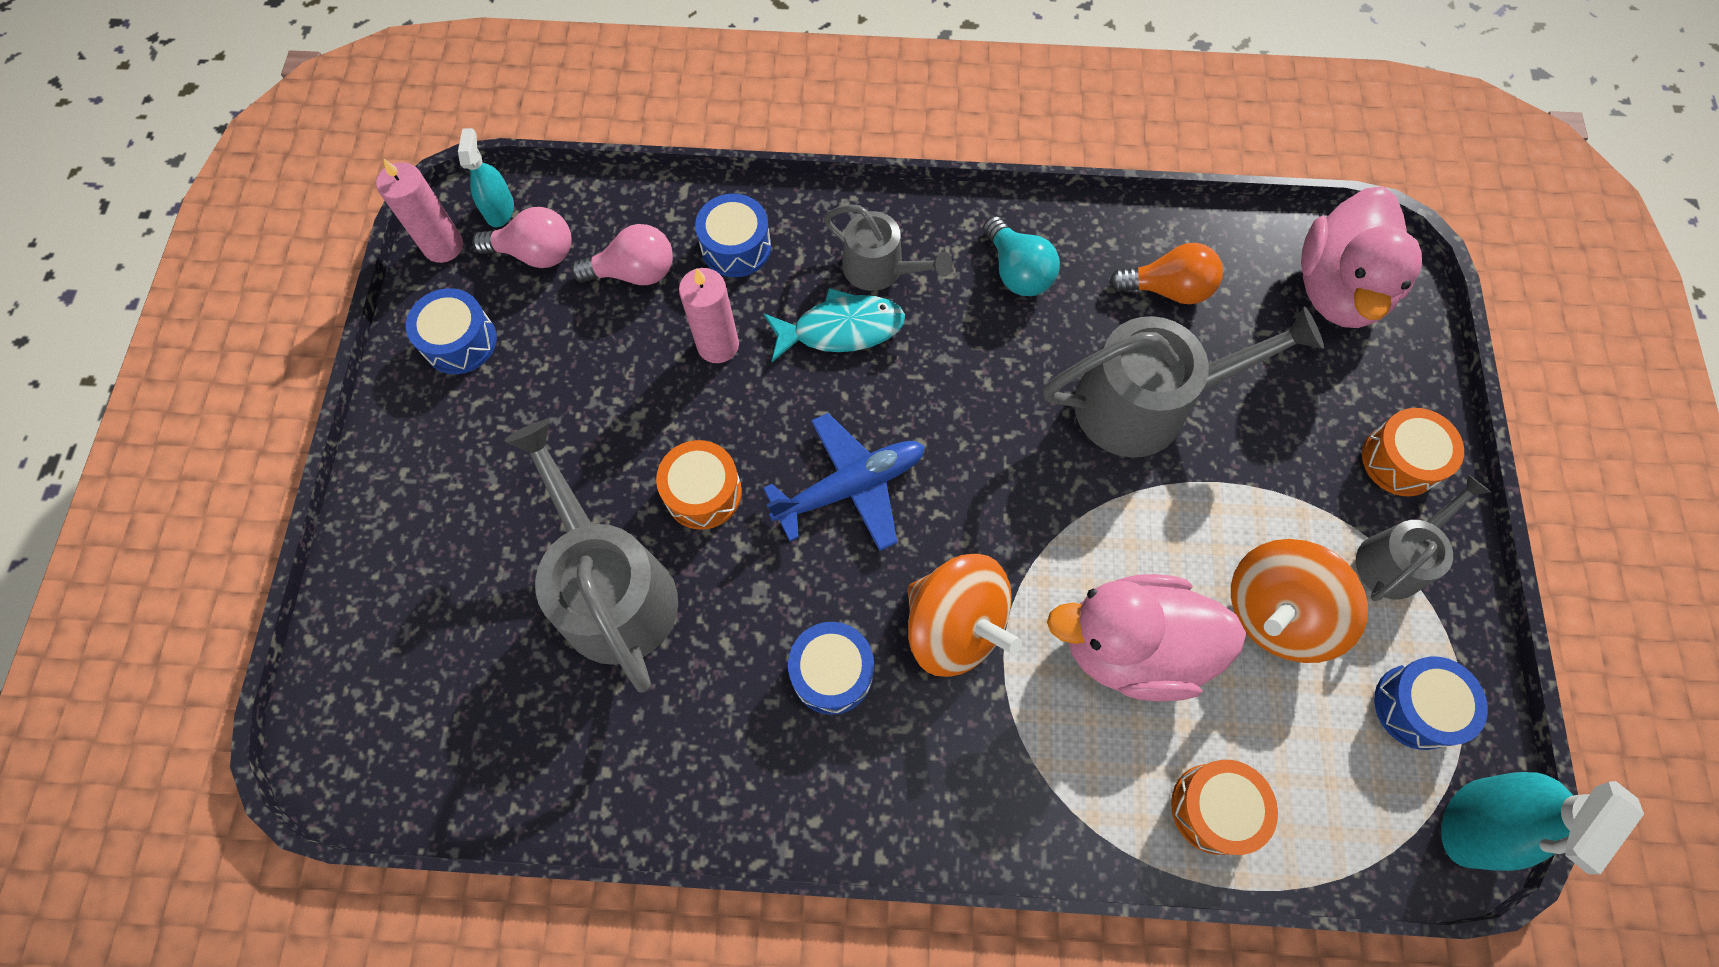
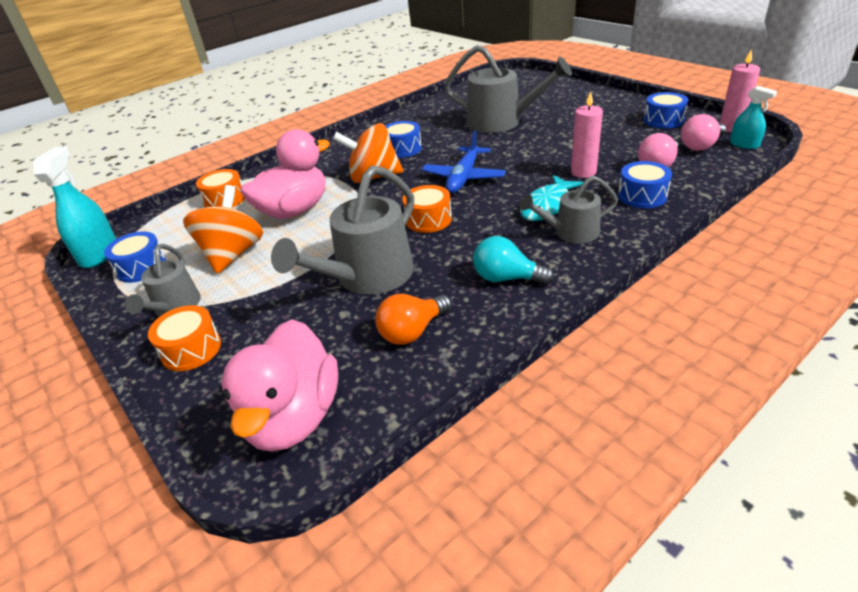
camera: 140 degrees right, 30 degrees down
orange drum [656,440,742,529] -> orange drum moved to [402,185,452,233]
pink duck [1301,186,1422,328] -> pink duck turned 150 degrees counterclockwise [221,319,338,452]

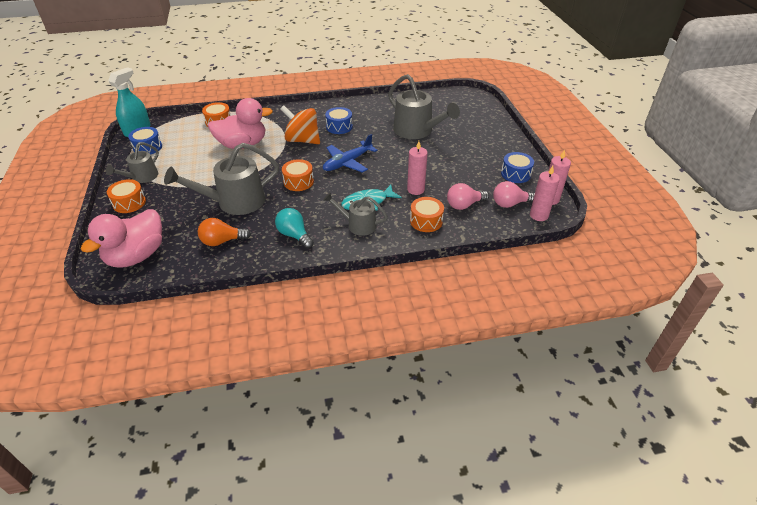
camera: 25 degrees right, 5 degrees up
orange spinning top [183,185,263,274] -> none
blue drum [618,161,672,208] -> orange drum [410,197,444,232]
turquoise spray bottle [730,86,777,149] -> pink candle [530,166,560,221]

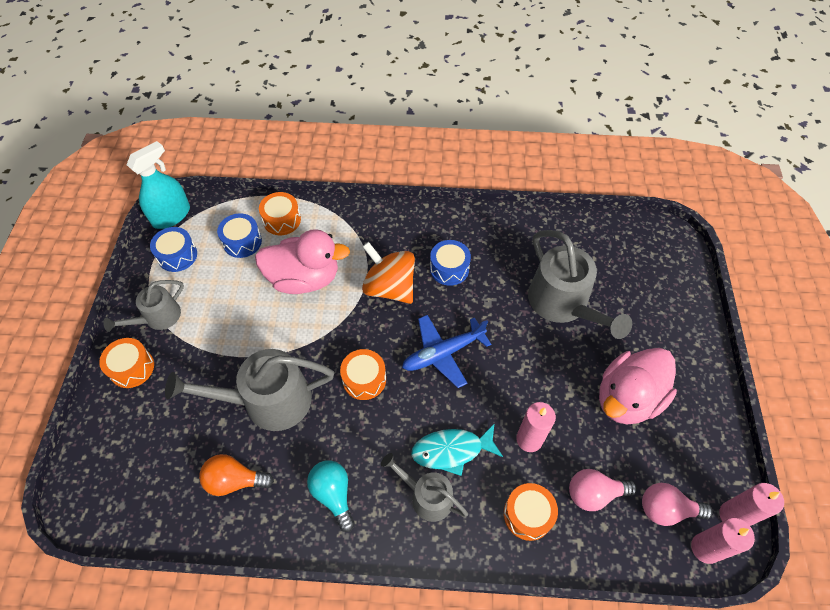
camera: 15 degrees right, 15 degrees up
pink duck [81,209,162,268] -> pink duck moved to [599,348,677,424]
blue drum [501,152,534,183] -> blue drum moved to [217,213,262,258]

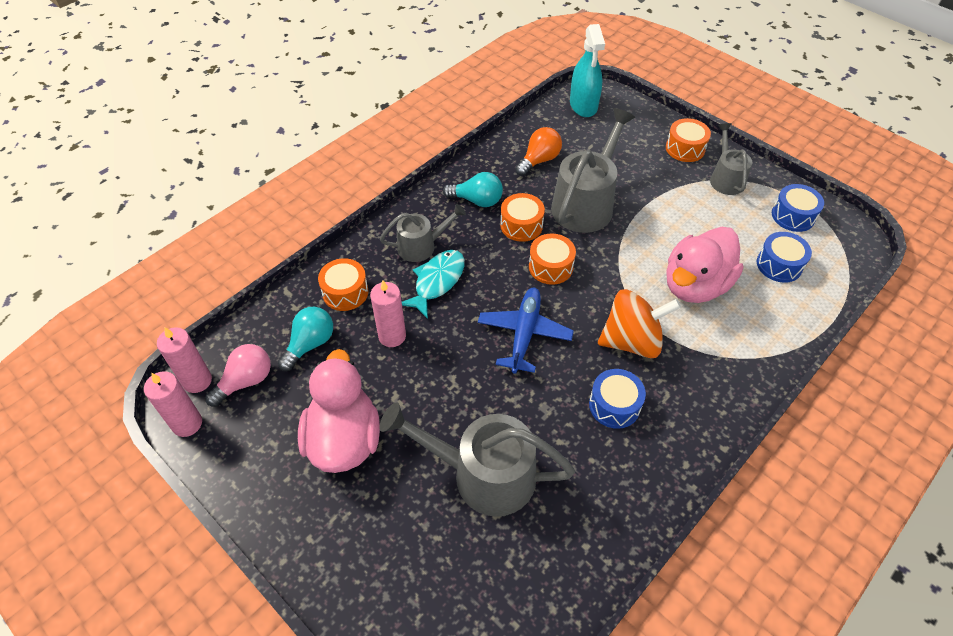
camera: 130 degrees right, 5 degrees down
turquoise spray bottle [127,141,190,229] -> turquoise spray bottle moved to [570,24,605,117]
orange drum [259,192,301,235] -> orange drum moved to [500,193,545,242]
pink light bulb [569,469,637,511] -> turquoise light bulb [278,307,333,371]

